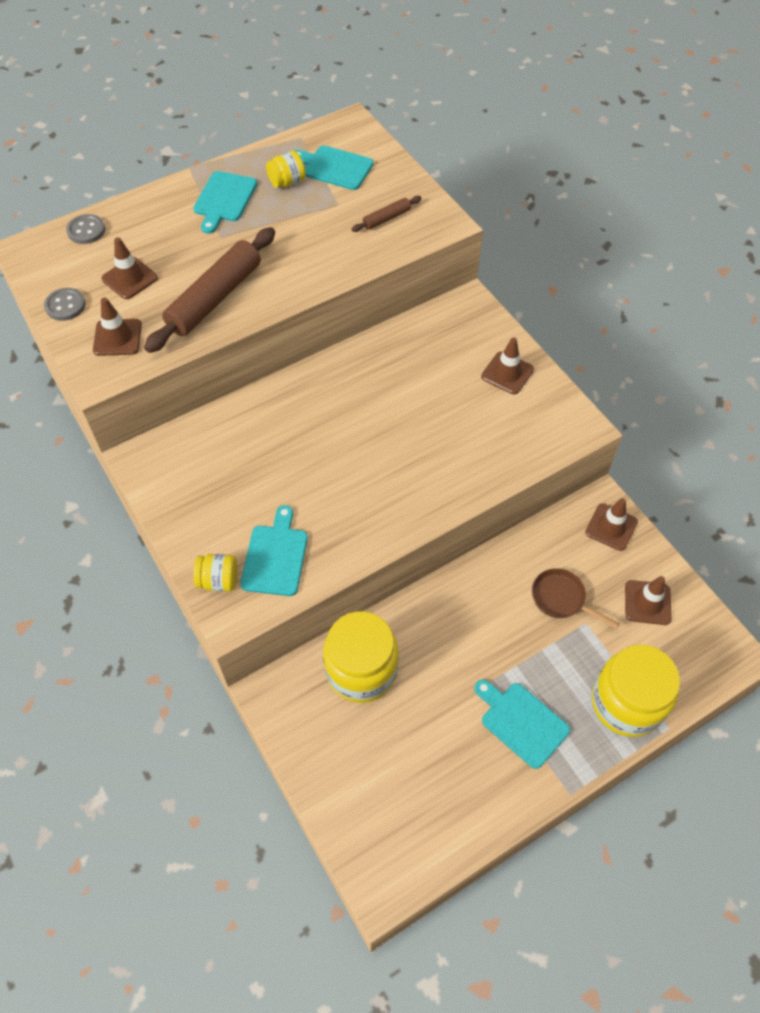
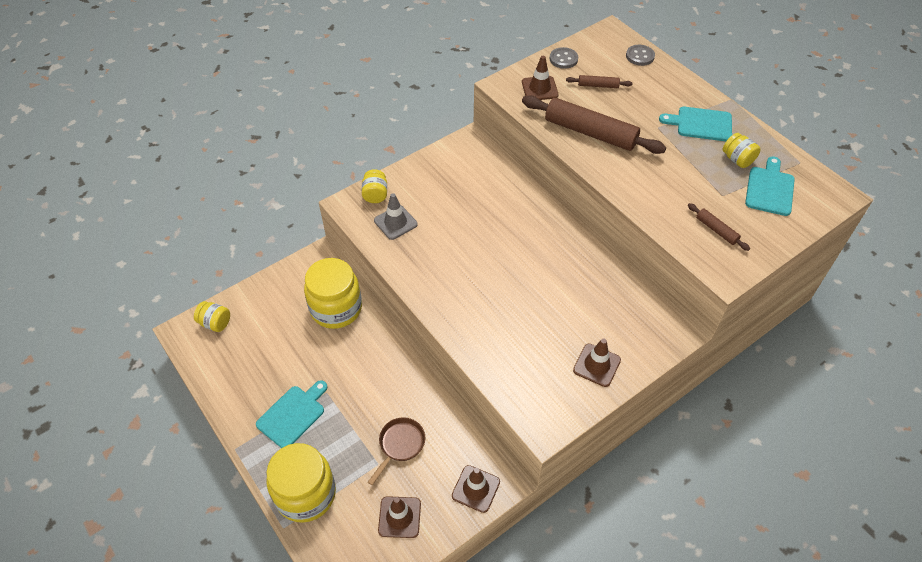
camera: 85 degrees right, 5 degrees down
brown traffic cone [101,237,158,299] -> brown rolling pin [566,75,633,88]
turquoise cutting board [240,505,308,596] -> grey traffic cone [374,193,418,240]
none -> yellow jar [194,301,230,332]

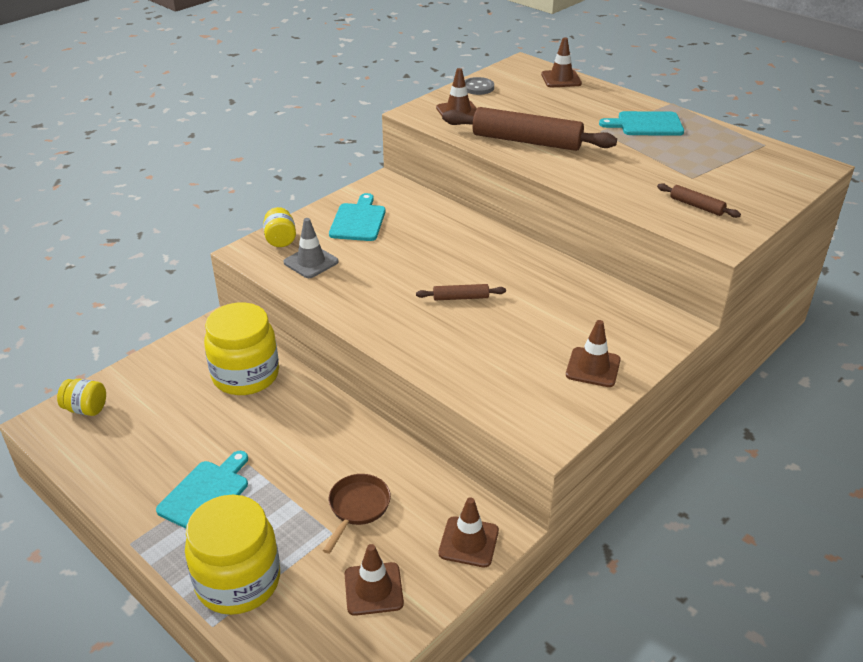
camera: 10 degrees left, 15 degrees down
brown rolling pin [566,75,633,88] -> brown rolling pin moved to [416,284,506,301]
grey button [626,45,655,66] -> brown traffic cone [541,37,582,87]
yellow jar [723,133,760,168] -> none
turquoise cutting board [745,156,795,216] -> turquoise cutting board moved to [329,193,386,241]

